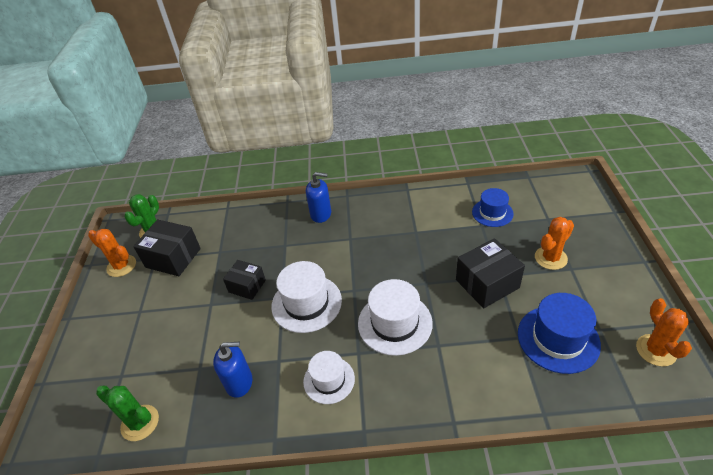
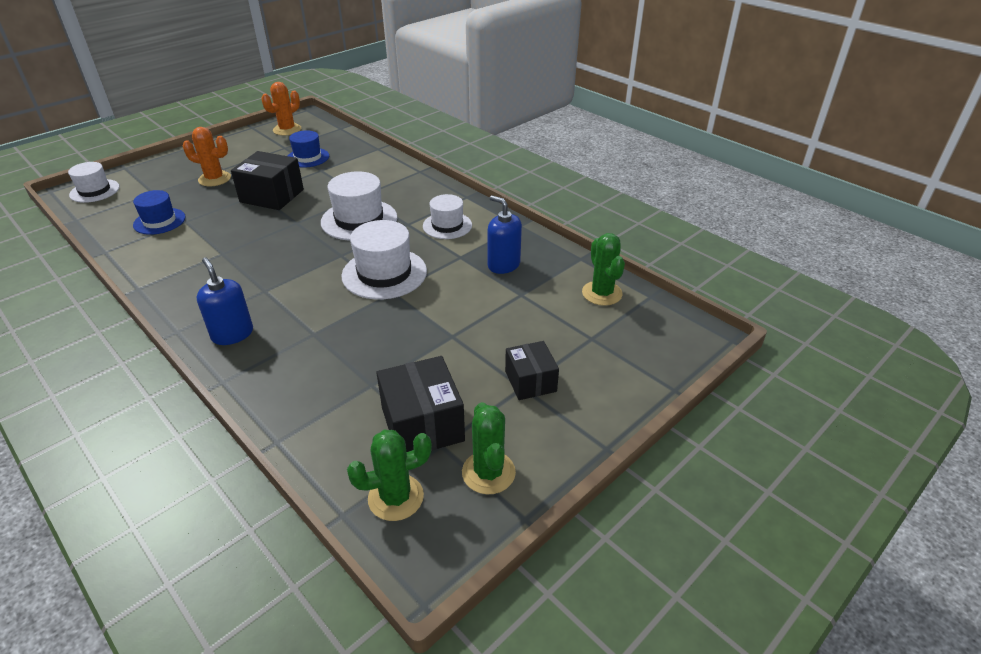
camera: 135 degrees left, 5 degrees down
orange cactus [88,229,136,277] -> green cactus [462,402,516,495]
black box [223,260,266,300] -> black box moved to [505,341,559,400]
blue hat [518,293,601,374] -> blue hat [288,130,329,168], size x0.64
none -> white hat [68,162,120,203]

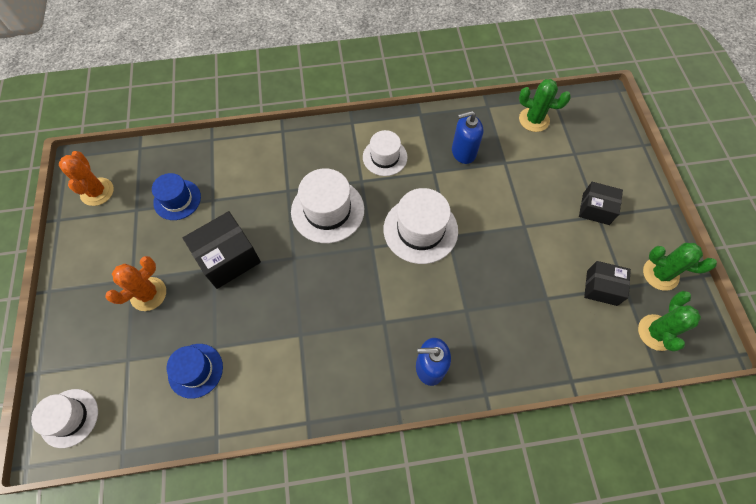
camera: 55 degrees left, 25 degrees up
black box [376,356,465,452] -> black box [584,261,631,306], size x0.64

